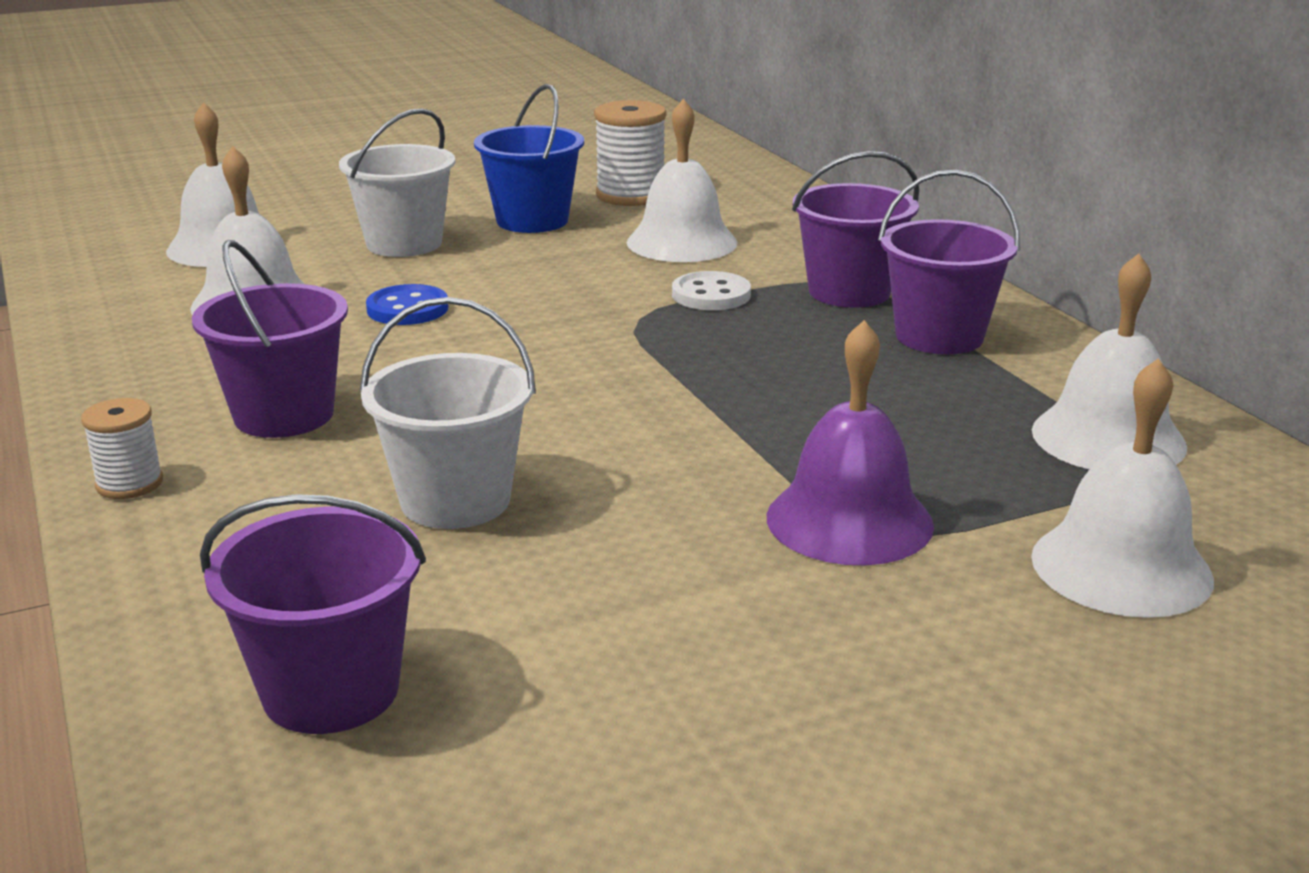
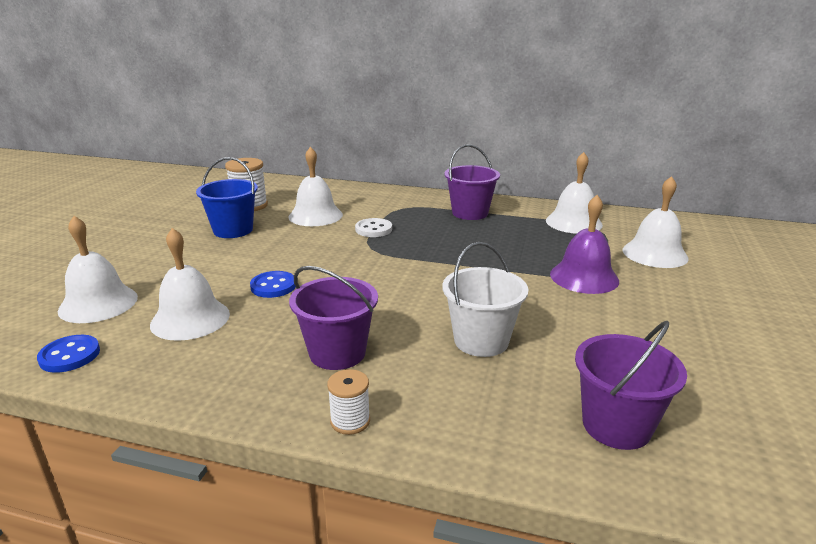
camera: 50 degrees left, 0 degrees up
white bucket [339,108,455,257] -> none
purple bucket [792,151,919,308] -> none
none -> blue button [37,335,100,373]

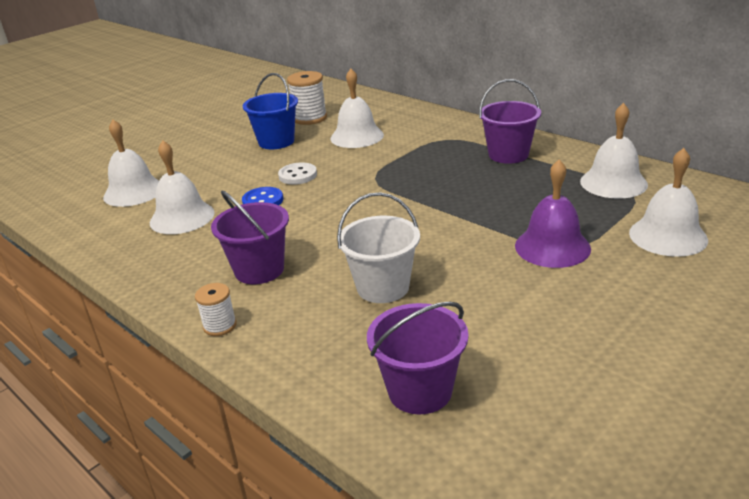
camera: 30 degrees right, 5 degrees up
blue button [37,335,100,373] -> none
white button [355,218,392,237] -> white button moved to [278,162,317,185]

